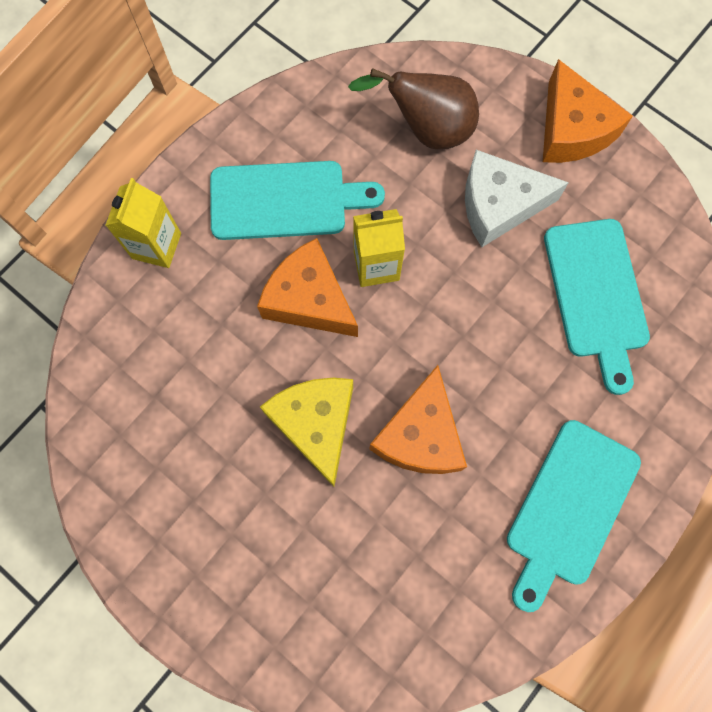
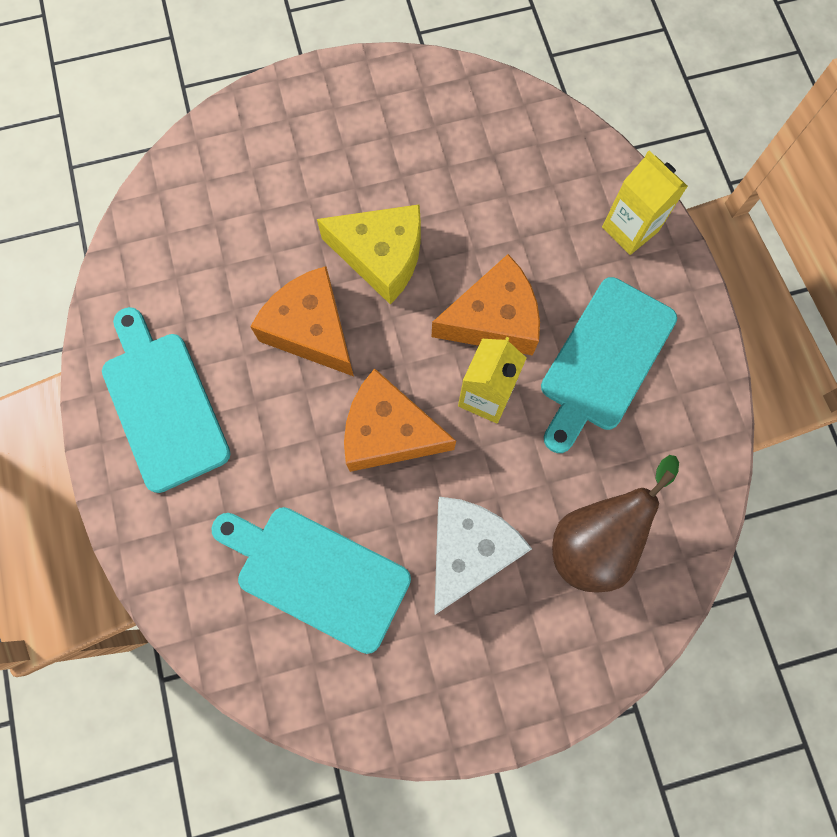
camera: 125 degrees right, 0 degrees up
orange cheese [543,59,633,163] -> orange cheese moved to [344,368,456,472]

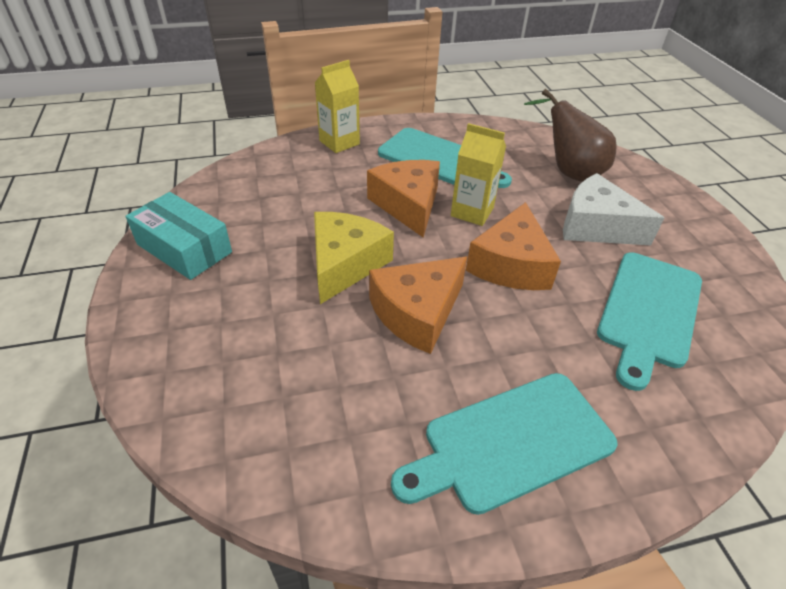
camera: 90 degrees left, 30 degrees down
none -> turquoise box [126,192,232,280]

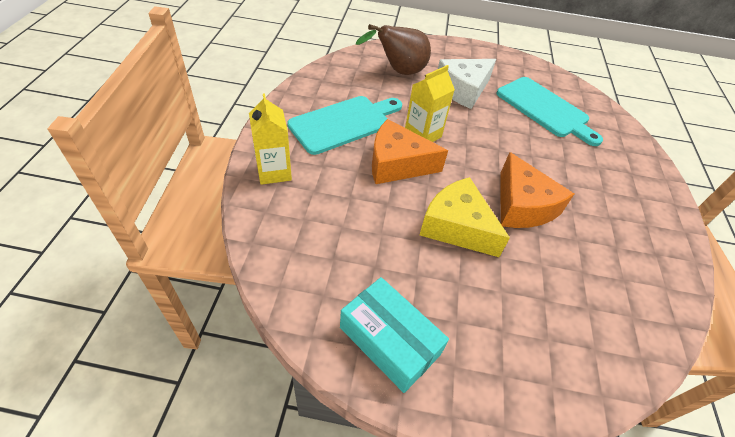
camera: 70 degrees left, 5 degrees up
turquoise box [126,192,232,280] -> turquoise box turned 75 degrees clockwise [340,277,449,393]
turquoise cutting board [391,373,618,515] -> none
orange cheese [466,202,561,290] -> none

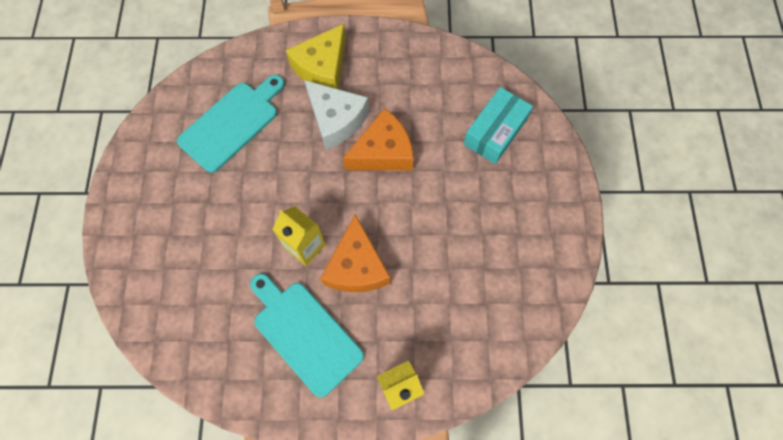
camera: 95 degrees left, 20 degrees up
turquoise box [340,277,449,393] -> turquoise box moved to [464,87,533,164]
brown pear [356,24,431,75] -> none
yellow cheese [420,177,510,257] -> yellow cheese moved to [286,24,346,89]
white cheese [438,59,496,109] -> white cheese moved to [304,80,369,150]

